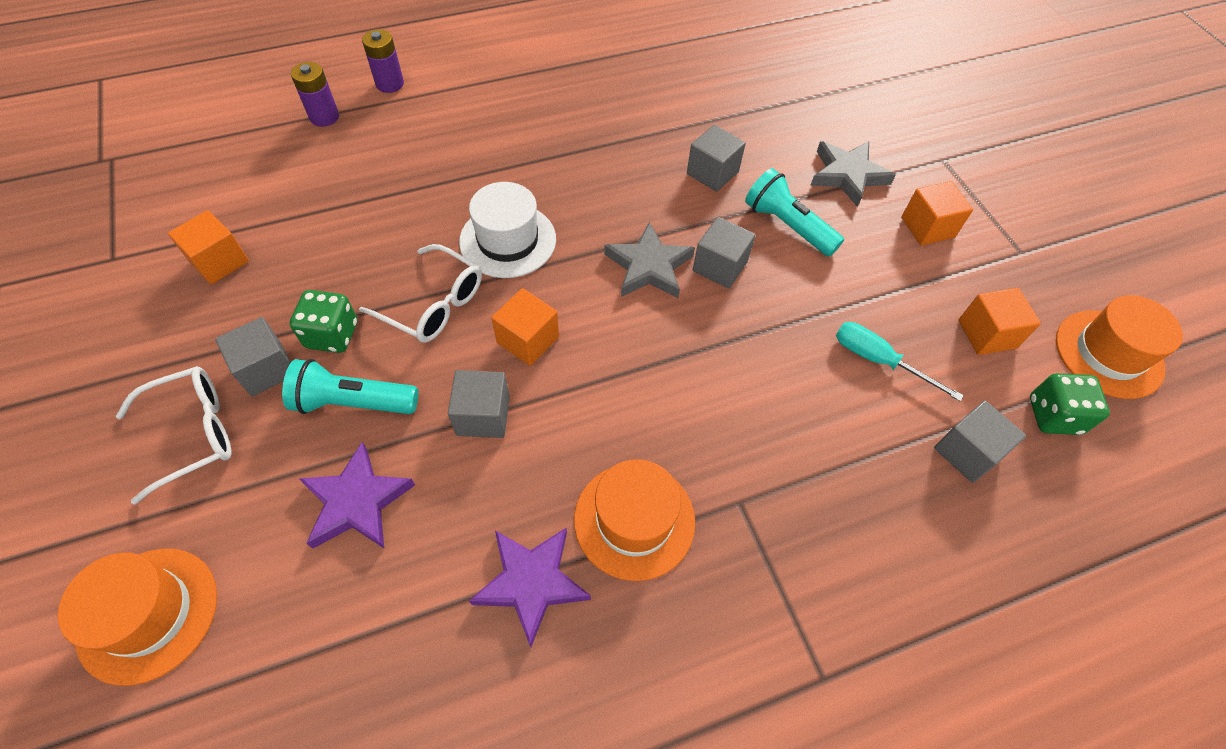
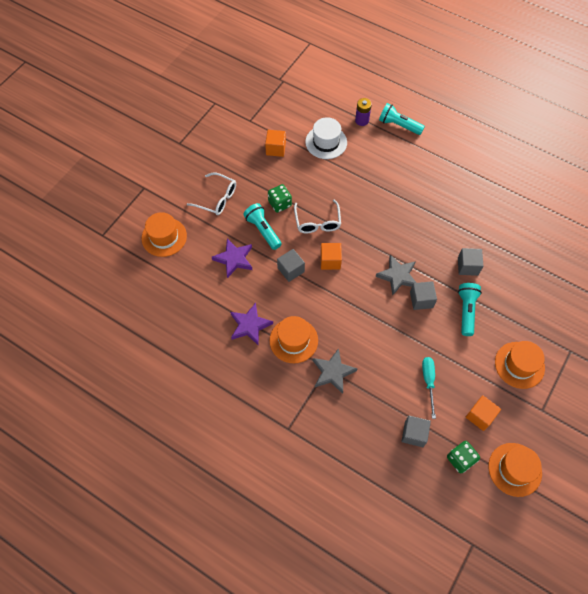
camera: 55 degrees right, 5 degrees up
grey cube [215,317,291,397] -> none
purple battery [362,29,404,93] -> turquoise flashlight [379,103,425,135]
white hat [459,182,556,278] -> white hat moved to [305,117,347,159]
grey star [810,141,896,207] -> grey star moved to [313,348,358,394]
orange cube [901,181,973,246] -> orange hat [495,341,545,389]

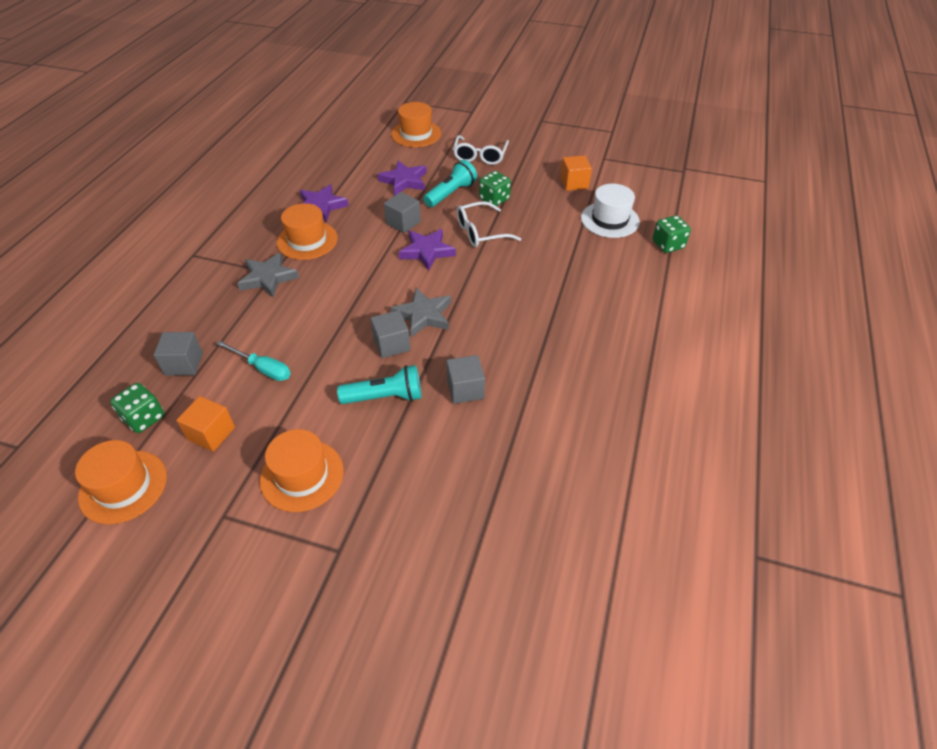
camera: 75 degrees right, 15 degrees down
orange cube [320,243,342,270] -> purple star [398,229,456,271]
purple battery [355,98,372,126] -> green dice [653,215,691,253]
turquoise flashlight [379,103,425,135] -> none
turquoise screwdriver [422,357,436,419] -> turquoise screwdriver turned 45 degrees clockwise [217,341,291,381]

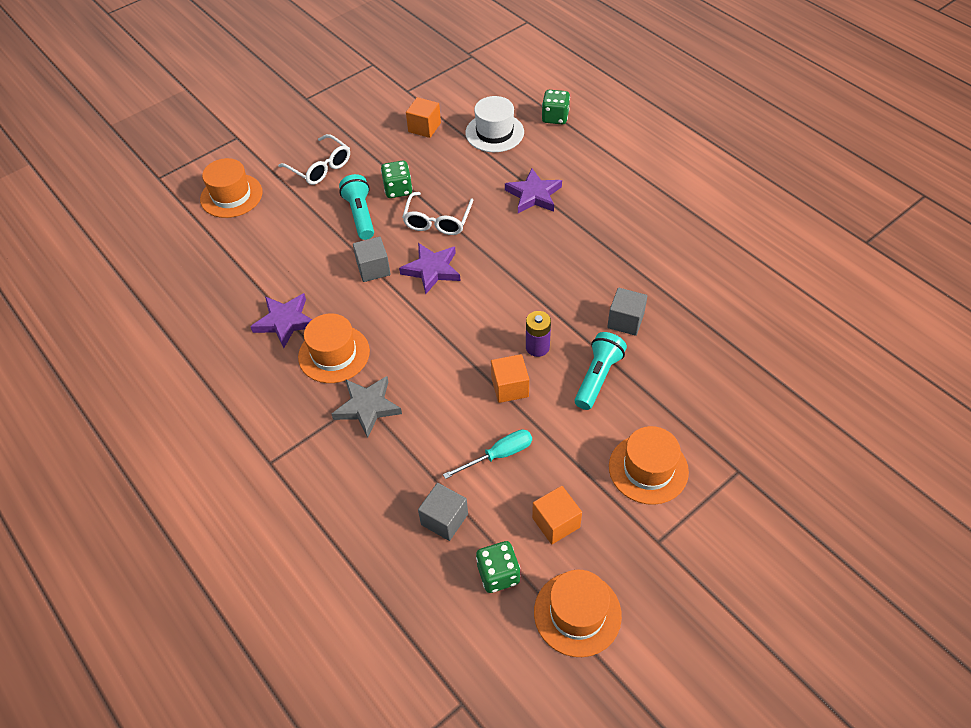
camera: 55 degrees left, 5 degrees up
grey cube [370,310,411,358] -> purple battery [526,311,551,357]
purple star [377,160,427,196] -> purple star moved to [505,168,562,213]
grey star [391,288,451,337] -> none
none -> orange cube [491,354,529,403]

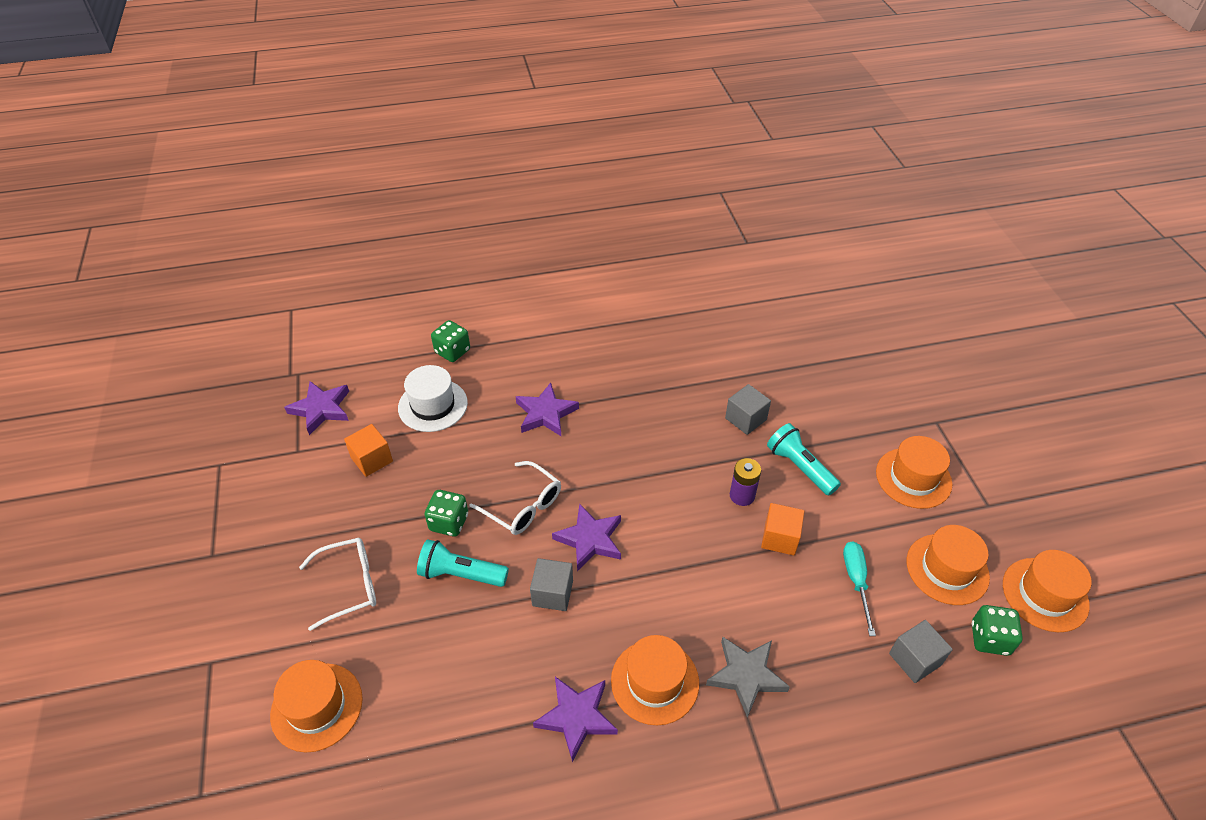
camera: 65 degrees left, 5 degrees down
orange cube [532,486,582,544] -> orange hat [906,525,990,605]
none -> purple star [284,381,349,435]

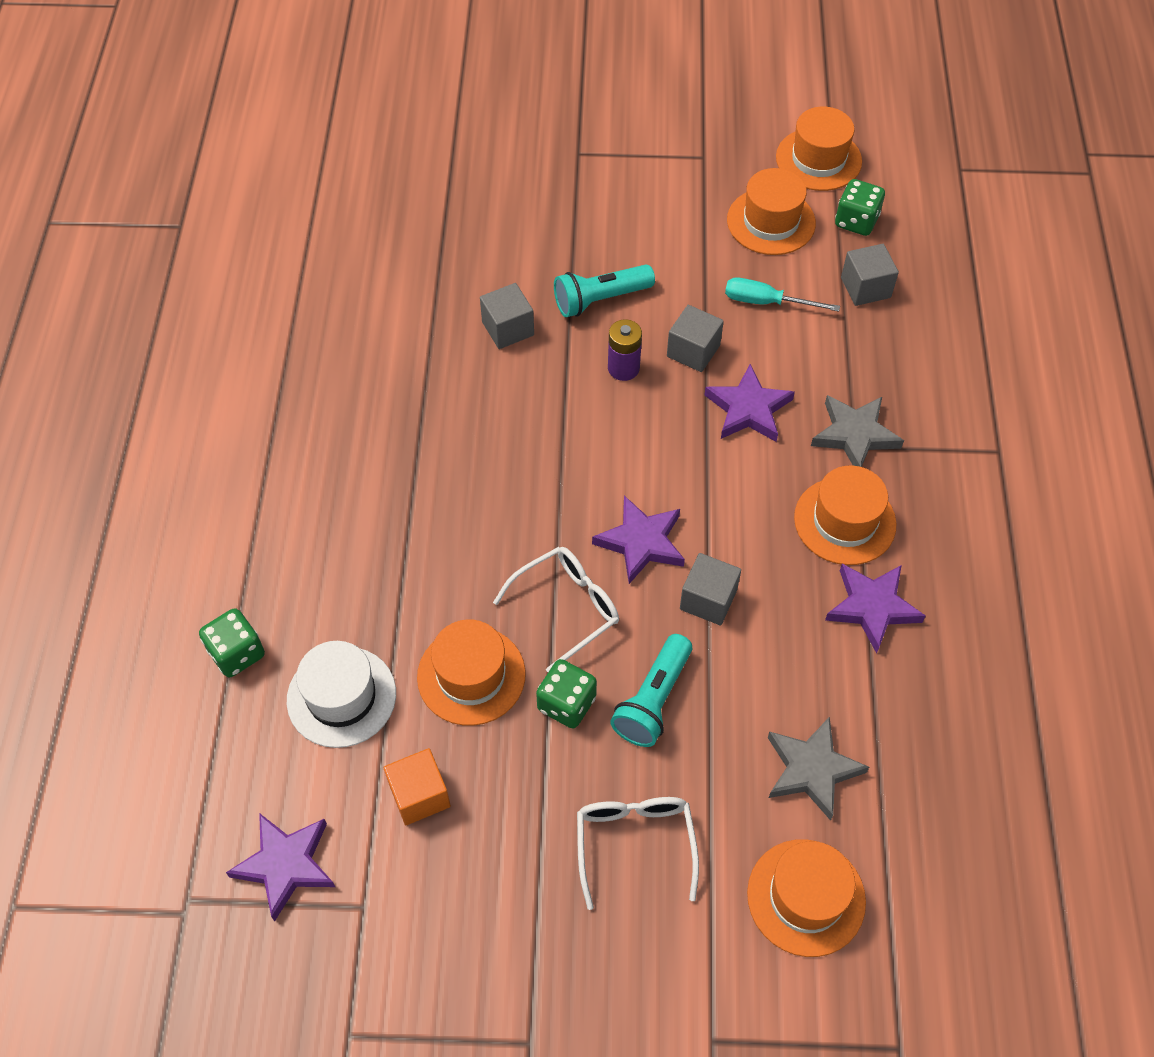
camera: 75 degrees left, 10 degrees up
purple star [516,382,579,436] -> purple star moved to [705,364,795,442]
orange cube [761,503,804,556] -> grey cube [667,305,724,372]
orange hat [876,436,952,509] -> orange hat moved to [417,619,526,726]
none -> grey star [768,716,869,821]

